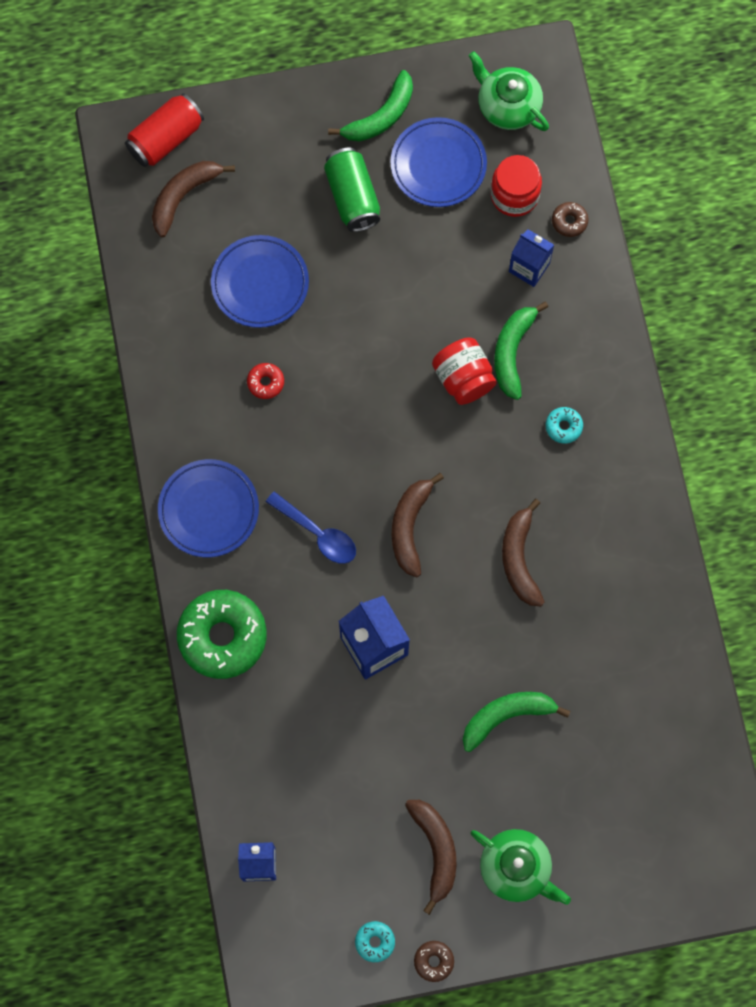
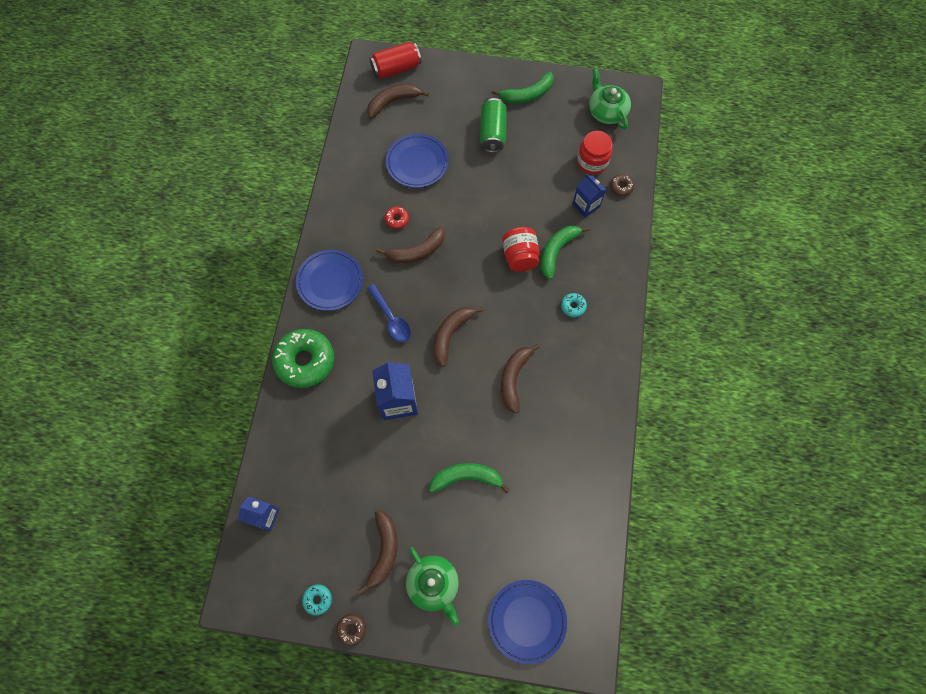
camera: 20 degrees right, 5 degrees down
blue plate [390,117,487,207] -> blue plate moved to [488,580,567,664]
none -> brown banana [377,226,445,263]

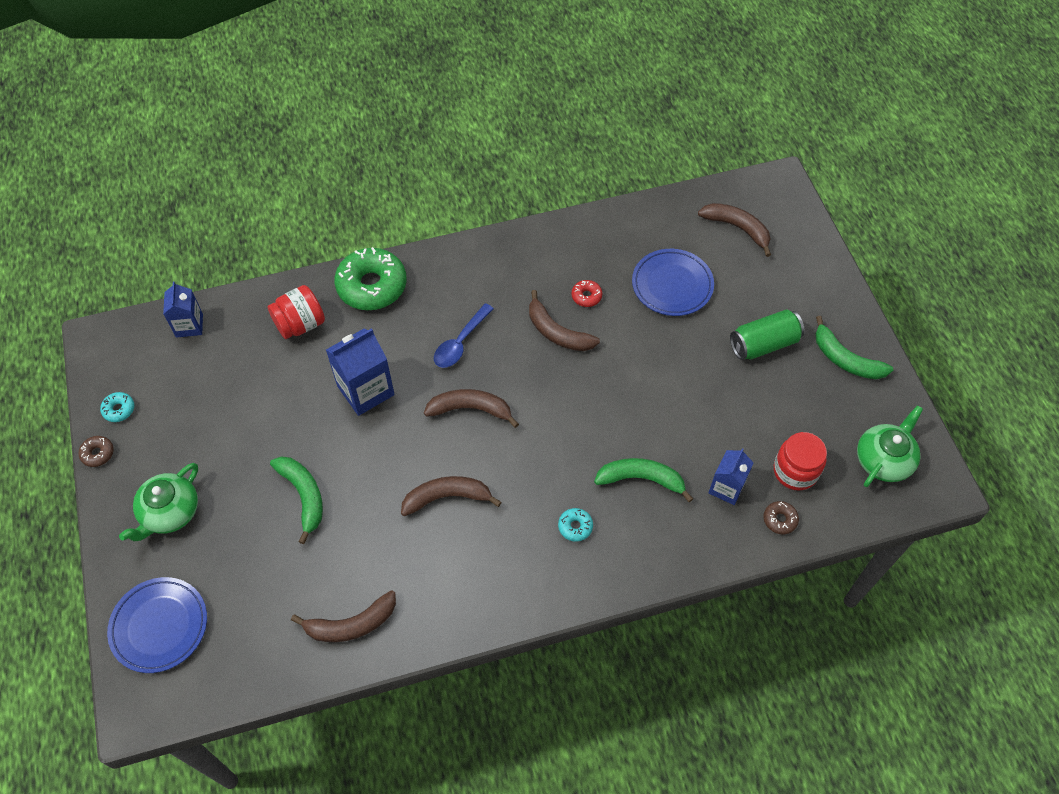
camera: 65 degrees right, 10 degrees down
blue plate [296,250,363,311] -> none
brown banana [358,510,398,595] -> brown banana moved to [291,590,396,642]
red can [369,42,421,79] -> none
red jar [502,227,540,272] -> red jar moved to [267,285,325,339]

